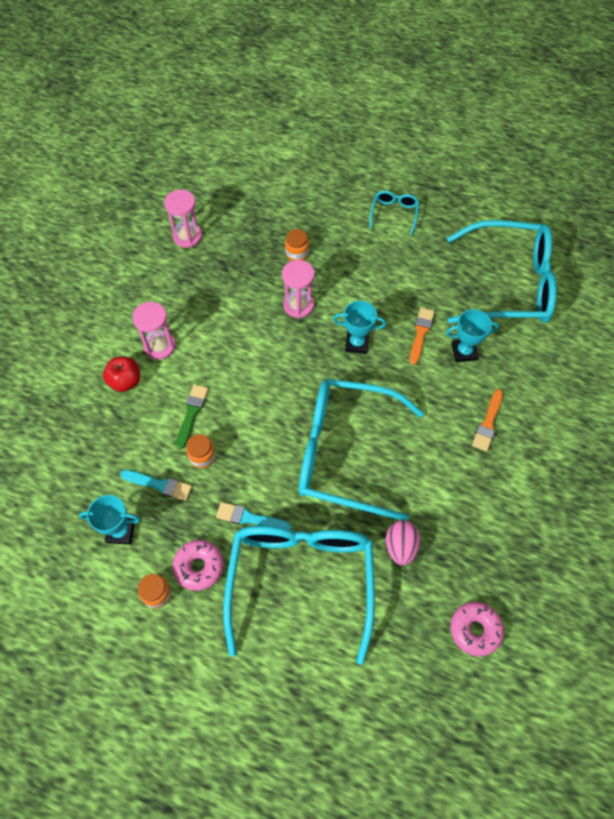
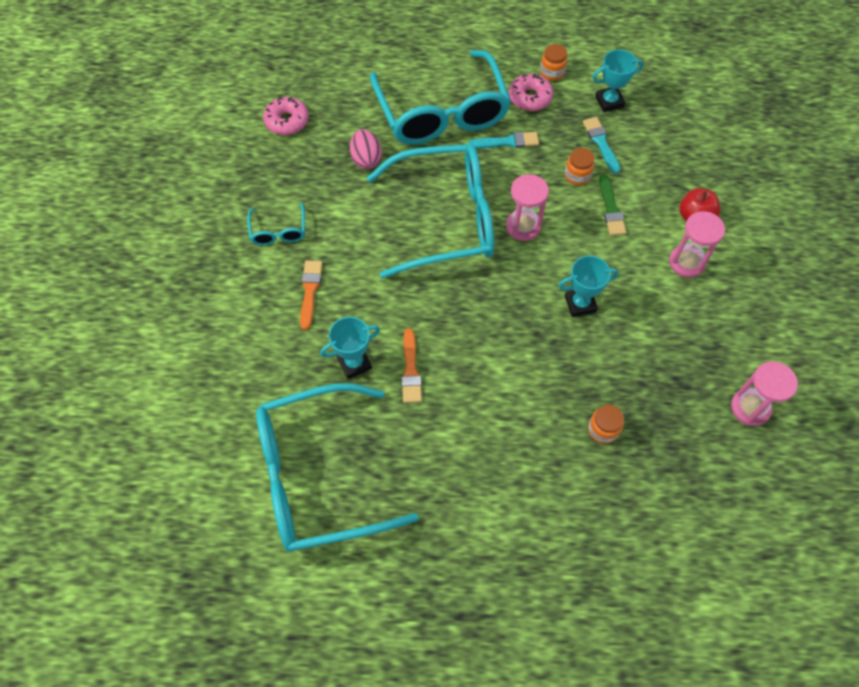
camera: 160 degrees right, 0 degrees up
turquoise brush [120,470,192,501] -> turquoise brush turned 75 degrees clockwise [583,117,620,174]
pink hourglass [282,260,315,318] -> pink hourglass moved to [506,174,549,241]
turquoise trophy [333,301,386,354] -> turquoise trophy moved to [558,256,619,317]
turquoise glasses [370,191,419,235] -> turquoise glasses moved to [247,203,305,246]

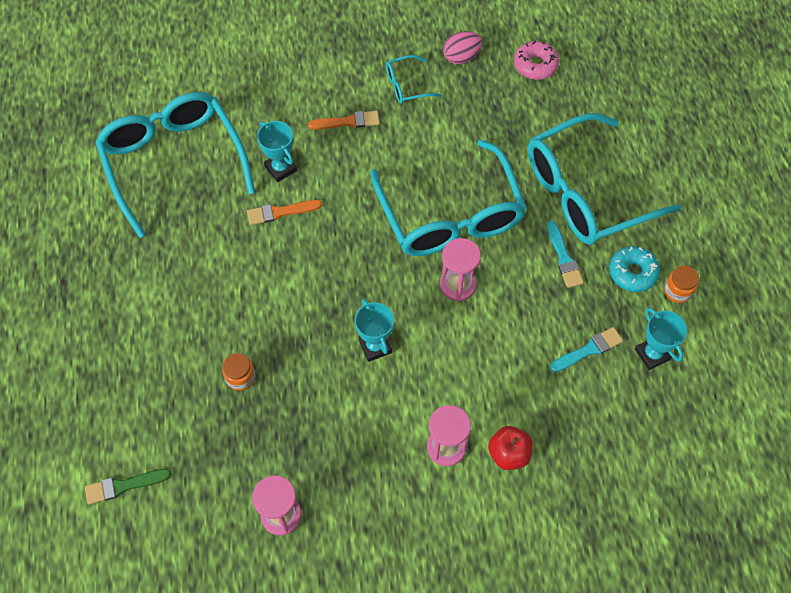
camera: 80 degrees right, 0 degrees up
pink egg [350,129,382,169] -> pink egg moved to [443,31,482,64]
pink donut [509,73,553,111] -> turquoise donut [609,246,660,292]
orange jar [565,148,595,186] -> none
green brush [599,174,627,236] -> green brush moved to [85,469,171,504]

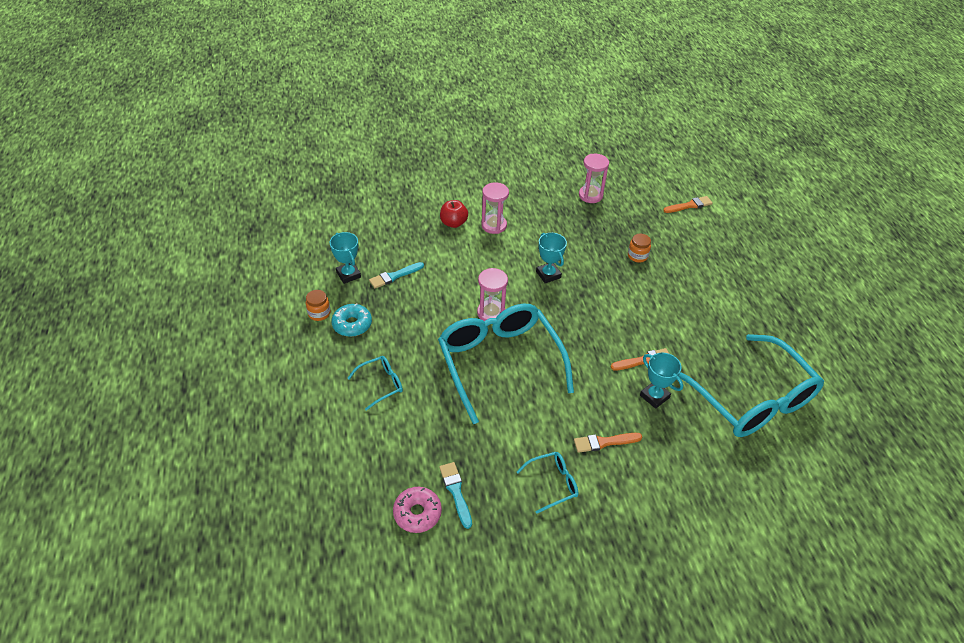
camera: 175 degrees right, 15 degrees down
green brush [85,469,171,504] -> orange brush [663,196,713,213]
pink egg [443,31,482,64] -> none
turquoise glasses [528,113,681,245] -> turquoise glasses [348,356,403,411], size x0.42
turquoise brush [547,221,584,288] -> turquoise brush moved to [439,462,472,529]

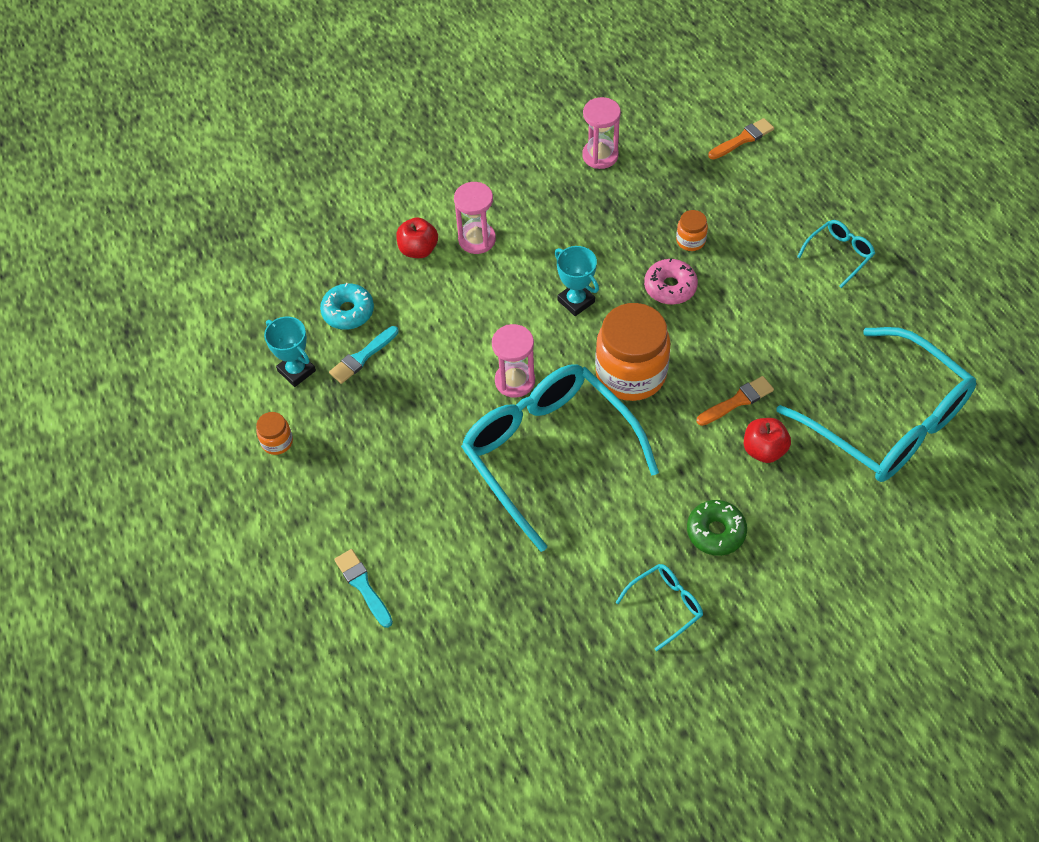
camera: 10 degrees left, 10 degrees up
turquoise donut [331,303,372,337] -> turquoise donut moved to [320,283,374,330]
turquoise glasses [348,356,403,411] -> turquoise glasses moved to [797,220,875,288]
pink donut [393,487,442,533] -> pink donut moved to [644,258,698,305]
turquoise brush [439,462,472,529] -> turquoise brush moved to [334,549,393,628]
orange brush [574,433,642,453] -> green donut [687,500,747,556]
turquoise trophy [640,353,683,409] -> red apple [744,418,791,463]
none -> orange jar [595,303,671,401]

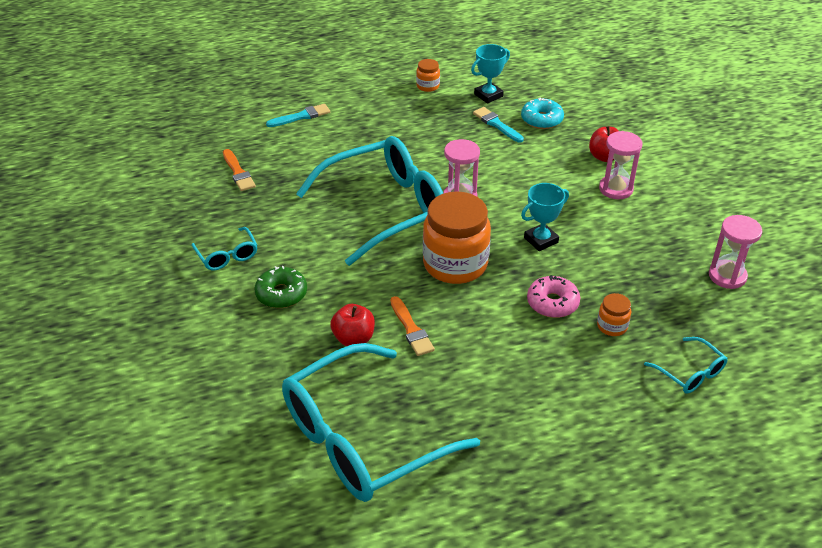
camera: 95 degrees right, 15 degrees down
orange brush [708,118,774,160] -> orange brush moved to [223,149,256,191]
turquoise glasses [797,220,875,288] -> turquoise glasses moved to [644,337,728,394]

